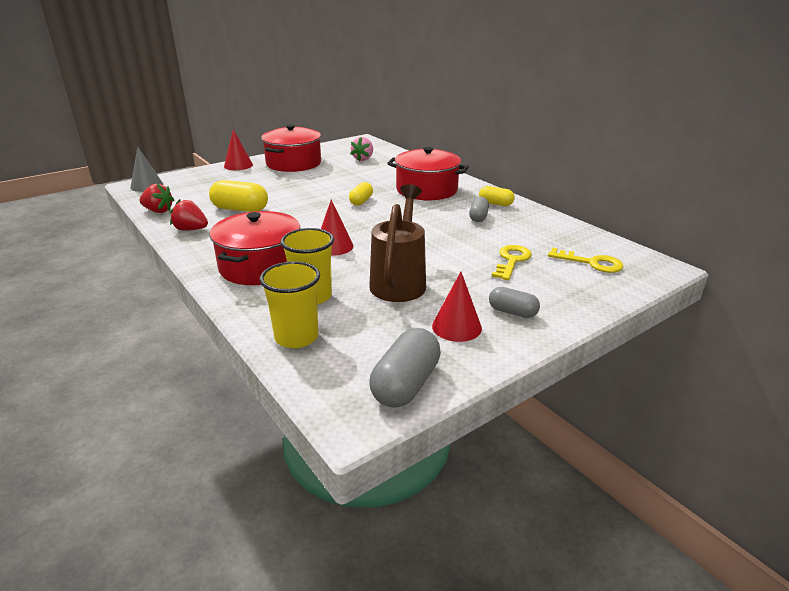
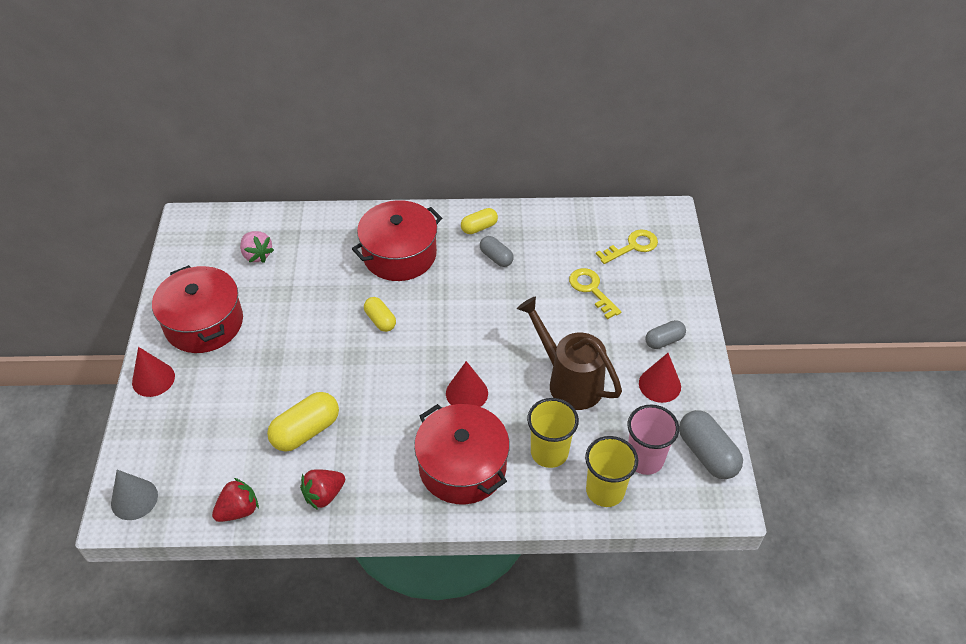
camera: 55 degrees left, 20 degrees up
none -> pink cup [628,405,679,475]

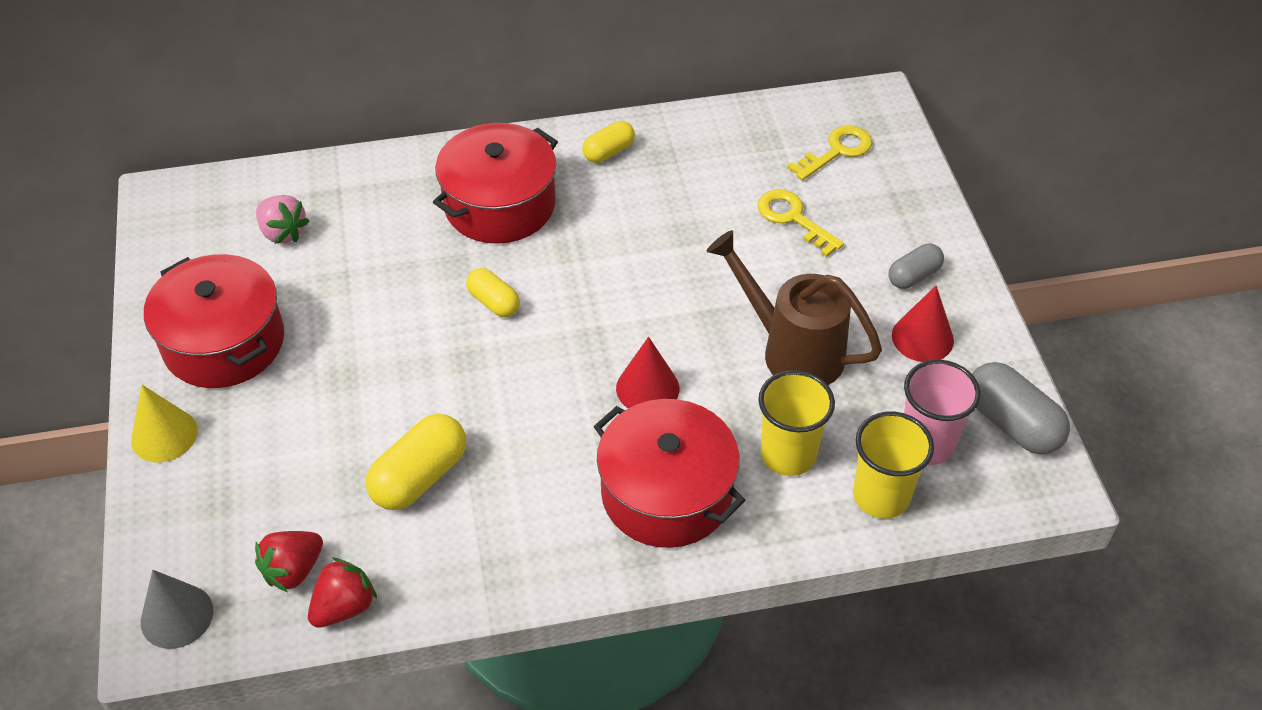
camera: 10 degrees left, 0 degrees up
red cone [132,347,175,397] -> yellow cone [131,385,198,463]
red strawberry [300,469,345,510] -> red strawberry moved to [255,531,323,592]
grey capsule [480,236,514,267] -> none

